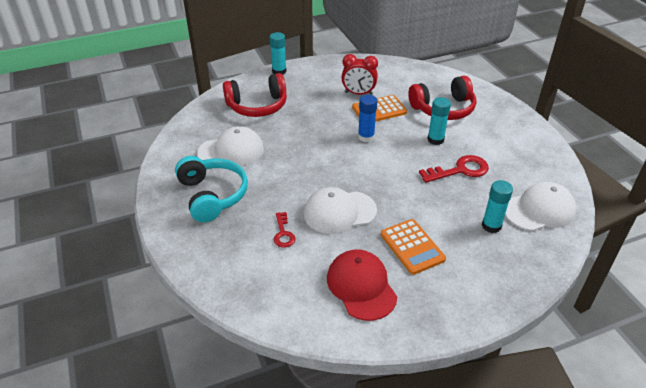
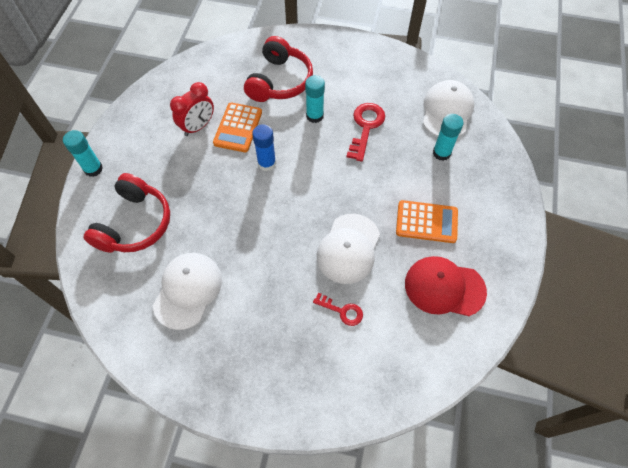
camera: 55 degrees left, 20 degrees up
turquoise headphones [175,156,248,222] -> none

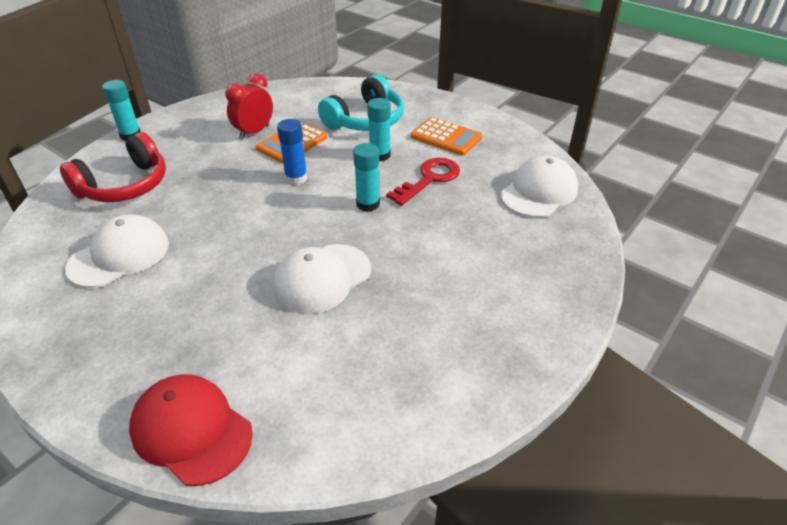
camera: 25 degrees right, 20 degrees down
red clock [170,82,214,136] -> red clock turned 150 degrees clockwise [225,73,273,139]
red headphones [244,36,313,102] -> turquoise headphones [318,75,404,131]
red key [313,293,363,326] -> none
orange calculator [396,200,458,243] -> orange calculator moved to [411,117,482,156]
red cap [405,256,487,316] -> red cap moved to [129,375,253,486]
turquoise glue stick [433,114,464,161] -> turquoise glue stick moved to [353,143,380,212]

